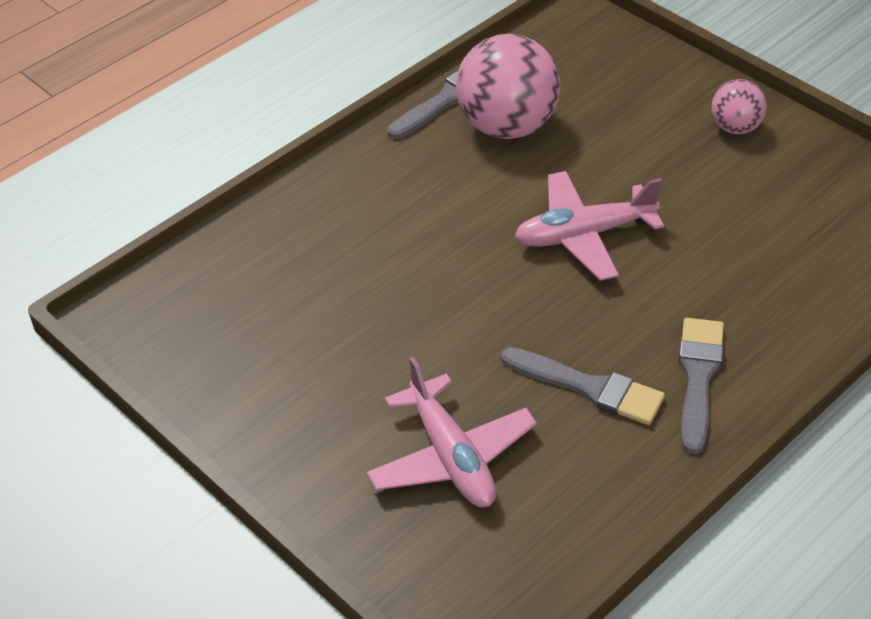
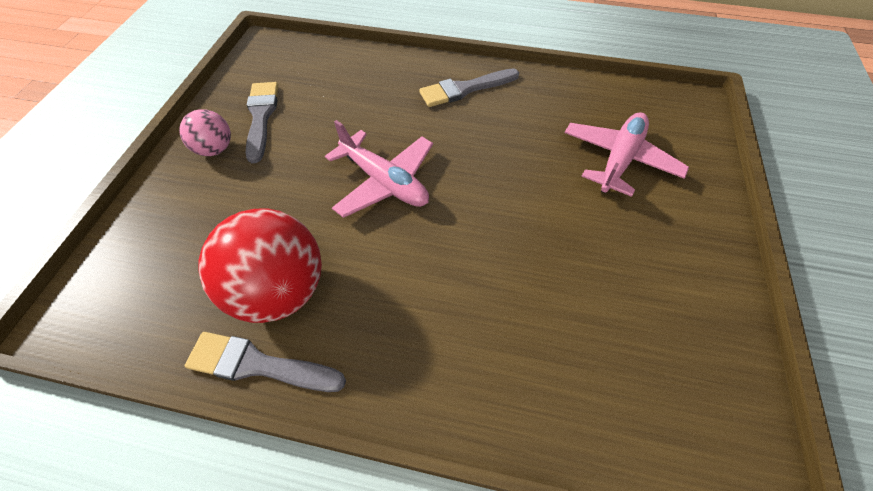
camera: 125 degrees left, 10 degrees up
pink ball [456,34,560,139] -> red ball [199,209,322,323]
grey brush [501,347,665,425] -> grey brush moved to [246,82,278,163]

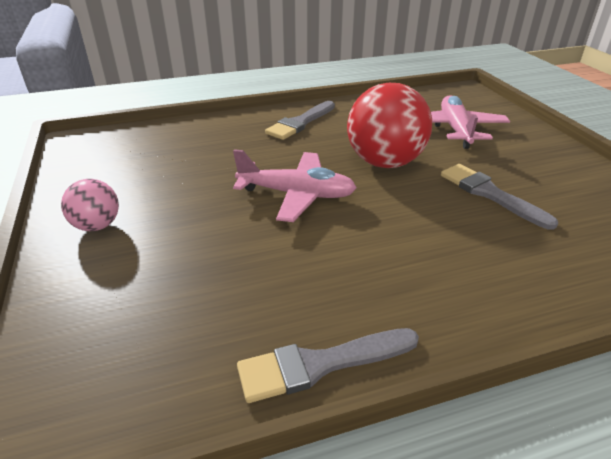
camera: 30 degrees left, 20 degrees down
red ball [199,209,322,323] -> red ball moved to [347,83,432,168]
grey brush [246,82,278,163] -> grey brush moved to [441,164,558,230]

